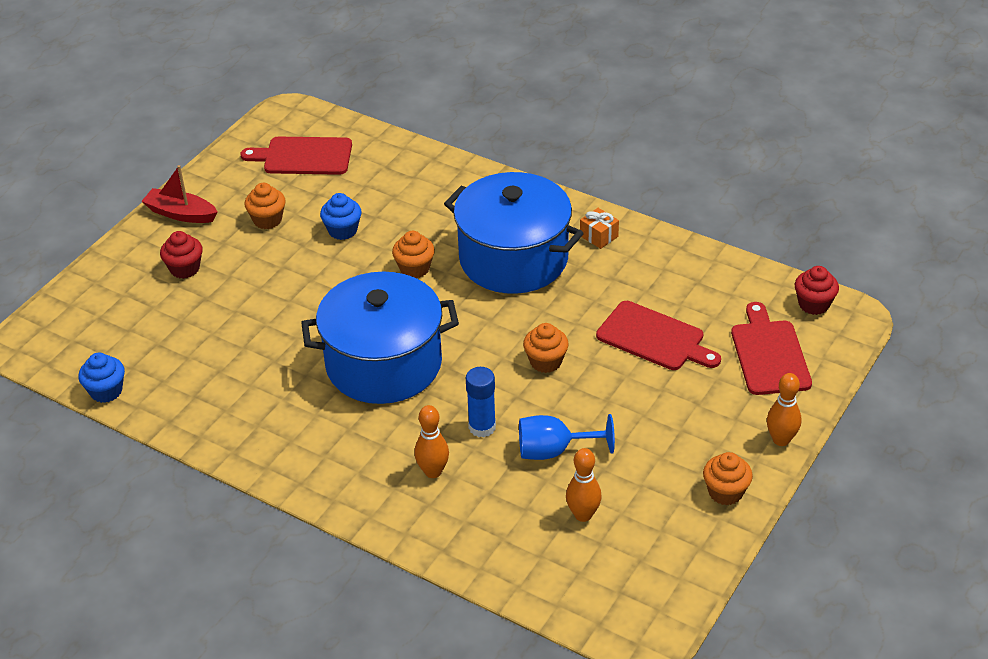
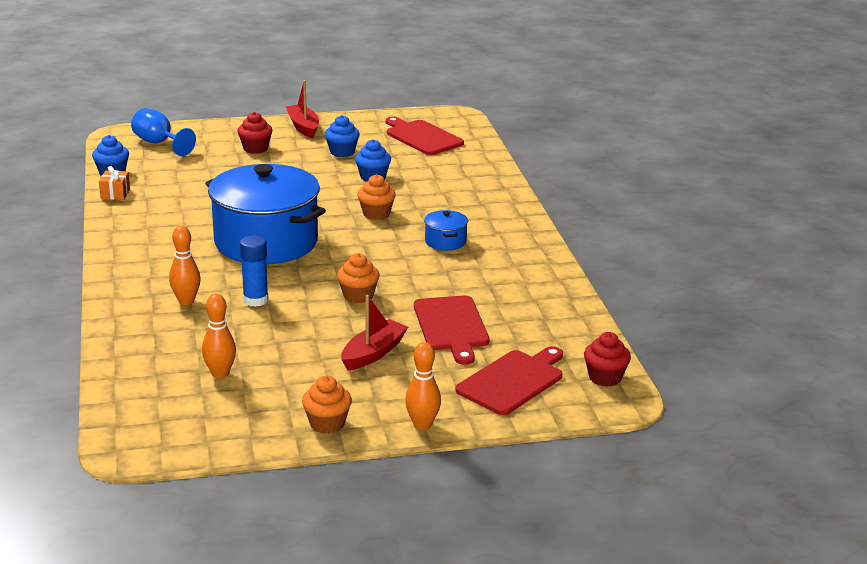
camera: 45 degrees right, 15 degrees down
orange cupcake [244,183,286,229] -> blue cupcake [325,115,360,157]
blue pot [444,172,584,294] -> blue pot [424,210,468,251], size x0.40
blue goblet [519,414,615,460] -> blue goblet moved to [131,108,196,156]
orange gift [580,208,619,249] -> orange gift moved to [99,166,130,200]
none -> red boat [341,295,408,371]

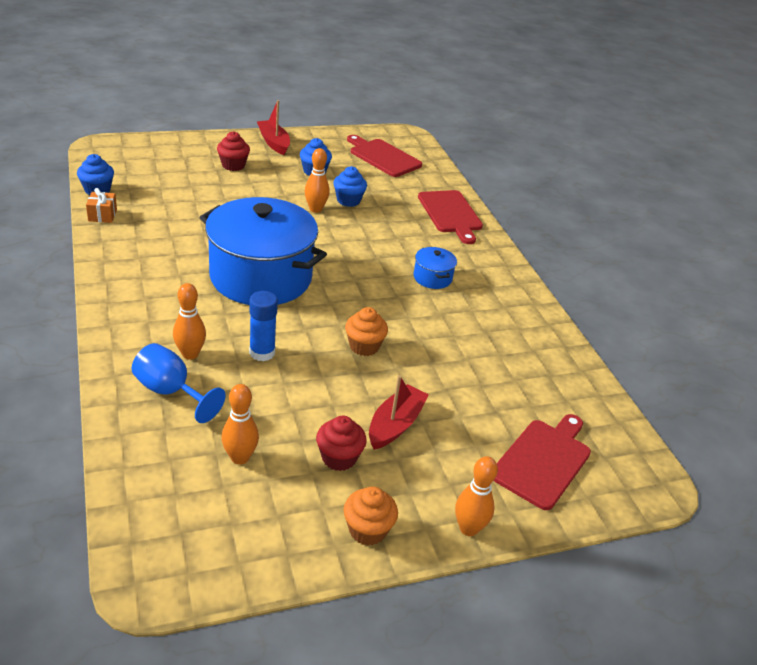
camera: 10 degrees left, 10 degrees up
blue goblet [131,108,196,156] -> blue goblet moved to [132,343,226,423]
orange cupcake [357,174,396,220] -> none
red cutting board [414,295,489,365] -> red cutting board moved to [418,190,483,244]
red cupcake [584,332,631,387] -> red cupcake moved to [316,416,367,471]
none -> orange bowling pin [304,148,330,213]

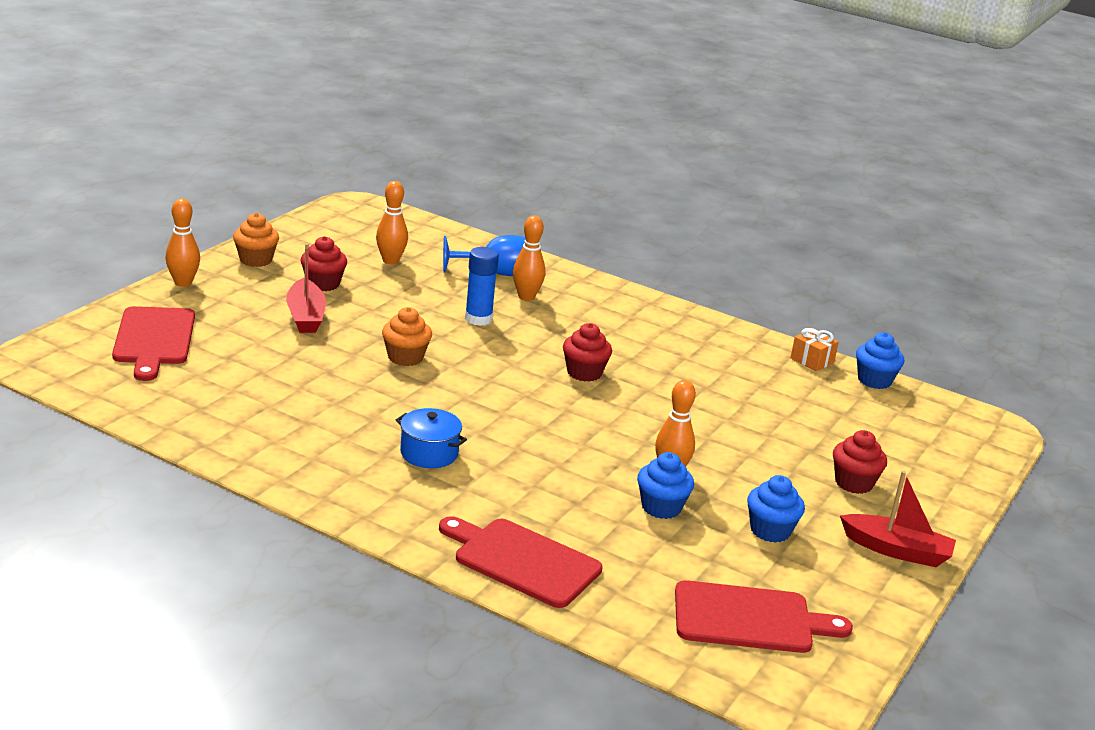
camera: 140 degrees right, 10 degrees down
blue pot [199,197,327,305] -> red cupcake [563,323,612,382]

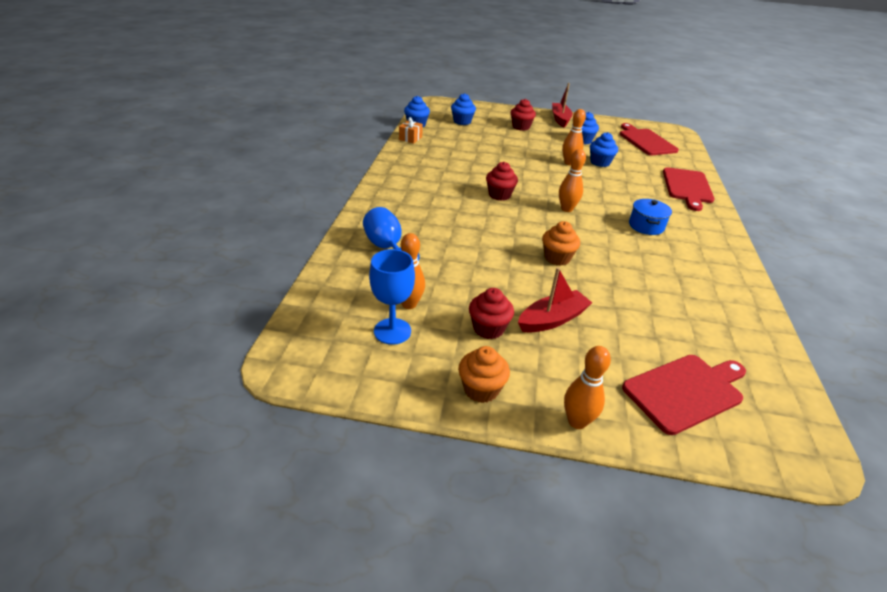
camera: 110 degrees left, 10 degrees up
blue glue stick [465,247,499,326] -> none
orange bowling pin [513,215,546,301] -> orange bowling pin moved to [559,149,586,212]
none -> blue goblet [369,249,415,345]
none -> blue cupcake [451,93,476,125]

